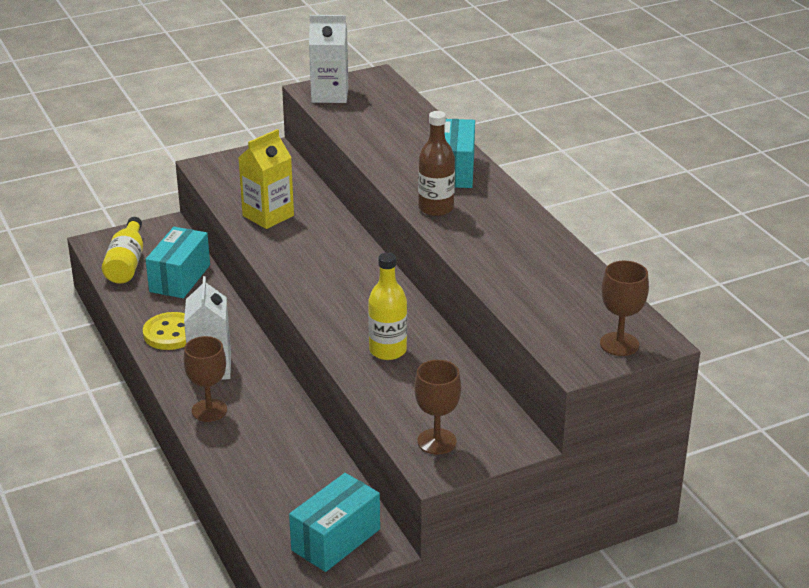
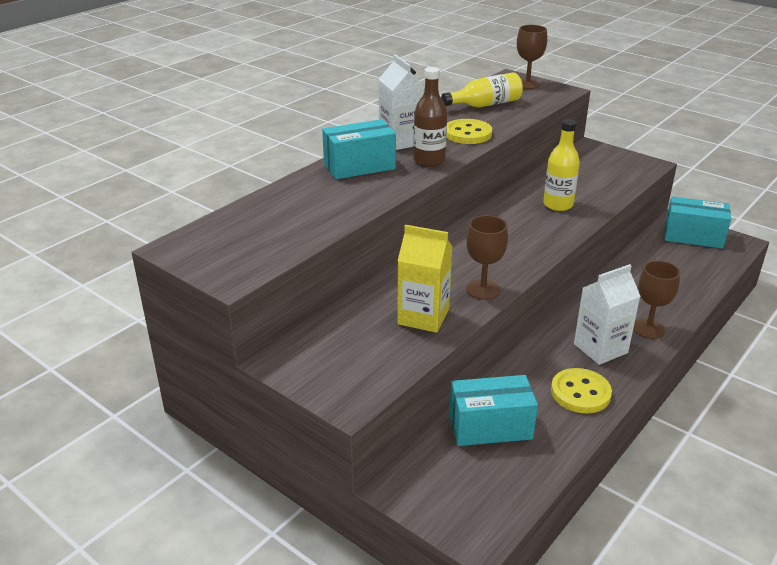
camera: 115 degrees left, 0 degrees up
yellow bottle [102,217,143,284] -> yellow bottle moved to [441,72,523,108]
white carton [309,15,348,103] -> white carton moved to [379,54,425,150]
brown goblet [414,360,461,455] -> brown goblet moved to [466,215,508,300]
none -> yellow button [446,119,492,144]

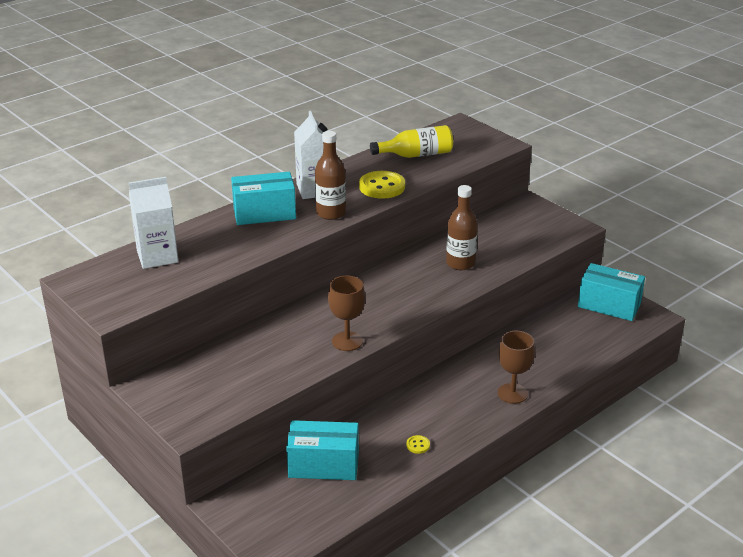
camera: 10 degrees right, 0 degrees up
yellow carton [397,225,453,333] -> none
brown goblet [517,25,547,89] -> none
yellow bottle [543,119,580,211] -> brown bottle [446,185,478,270]
yellow button [551,368,612,413] -> yellow button [407,435,430,454], size x0.44
white carton [574,264,641,365] -> white carton moved to [129,177,178,269]

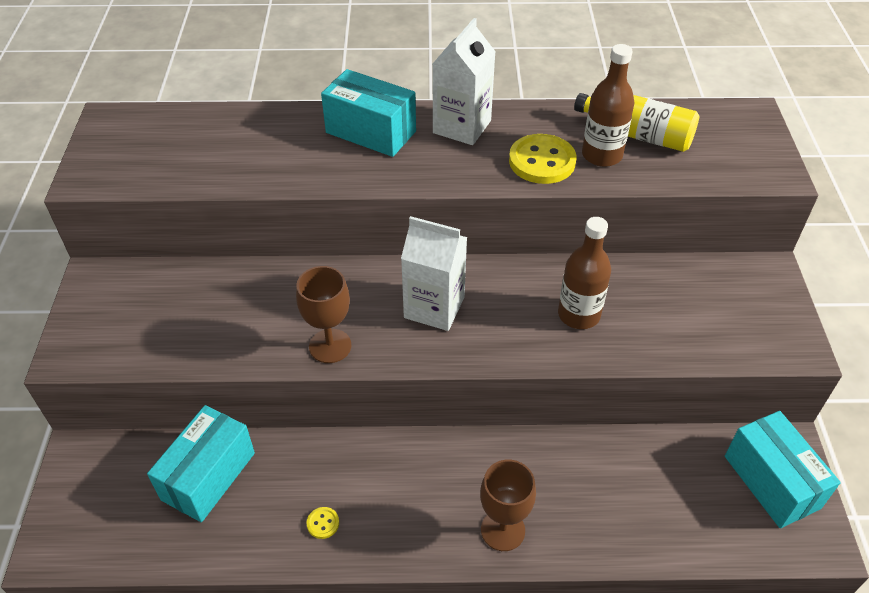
camera: 40 degrees right, 15 degrees up
white carton [129,177,178,269] -> white carton moved to [401,216,467,331]
turquoise box [286,420,359,480] -> turquoise box turned 75 degrees clockwise [147,405,255,522]
brown bottle [315,131,346,220] -> brown bottle moved to [582,44,634,167]

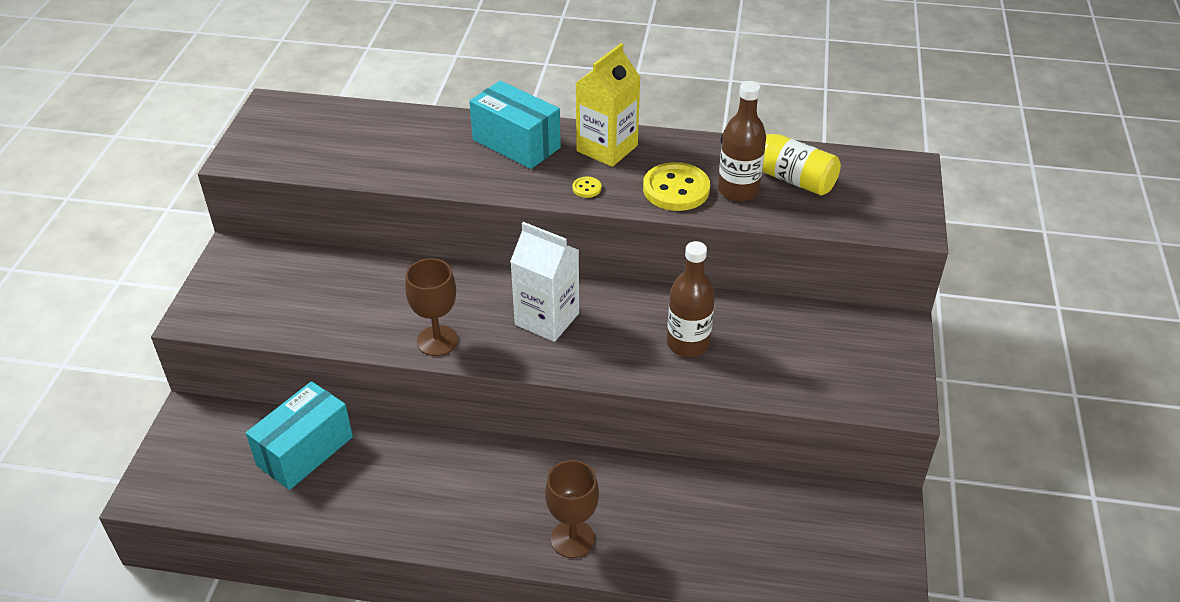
camera: 10 degrees right, 5 degrees down
yellow button [306,507,339,539] -> yellow button moved to [572,177,601,198]
white carton [433,18,496,145] -> yellow carton [576,43,641,167]
turquoise box [725,411,841,528] -> none

